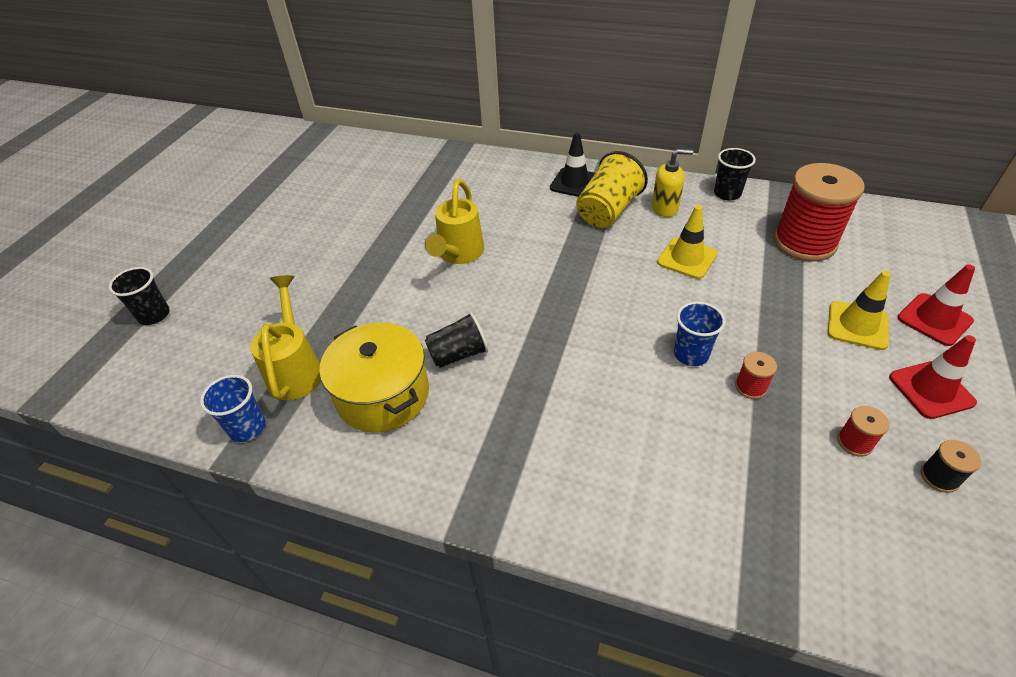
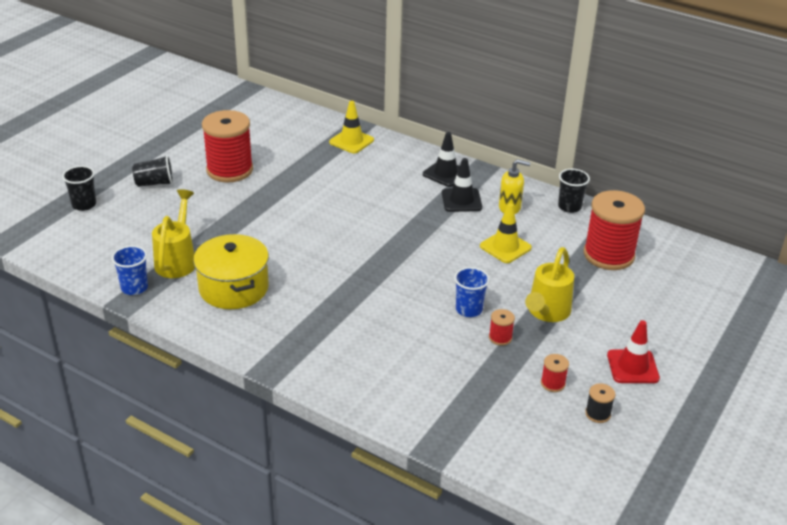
camera: 10 degrees right, 10 degrees down
yellow watering can [425,179,484,264] -> yellow watering can moved to [525,247,574,322]
black cup [425,312,488,368] -> black cup moved to [132,155,174,187]
yellow cup [576,151,648,228] -> black traffic cone [442,158,482,212]
yellow traffic cone [828,271,891,350] -> yellow traffic cone moved to [329,101,374,153]
red traffic cone [898,264,975,346] -> none
none -> red spool [202,110,253,183]

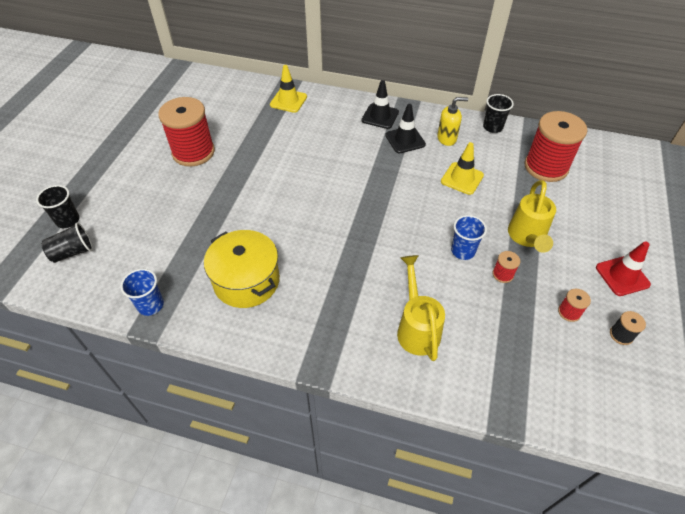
camera: 15 degrees left, 15 degrees up
black cup [132,155,174,187] -> black cup moved to [41,222,93,263]
yellow watering can [152,189,195,278] -> yellow watering can moved to [397,255,445,361]

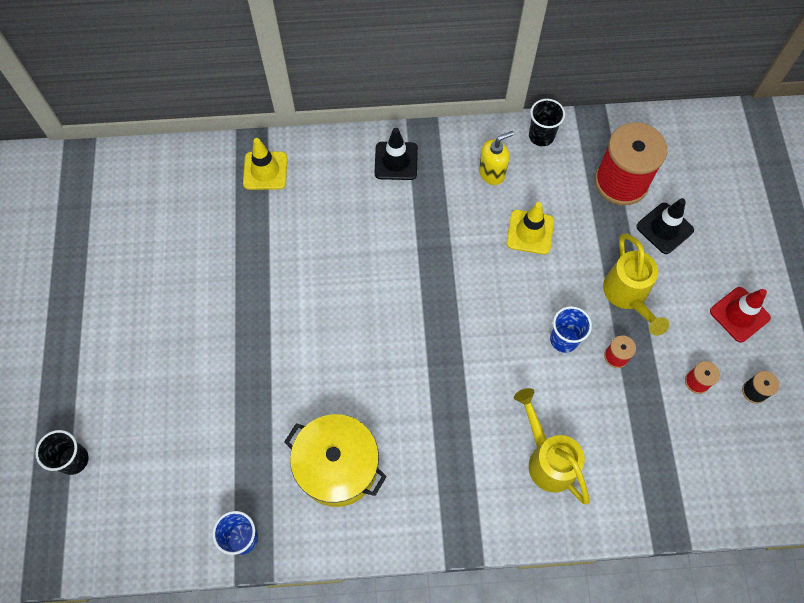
camera: 20 degrees left, 15 degrees up
black cup [41,222,93,263] -> none
red spool [158,97,215,167] -> none
black traffic cone [385,104,426,154] -> black traffic cone moved to [636,198,694,254]

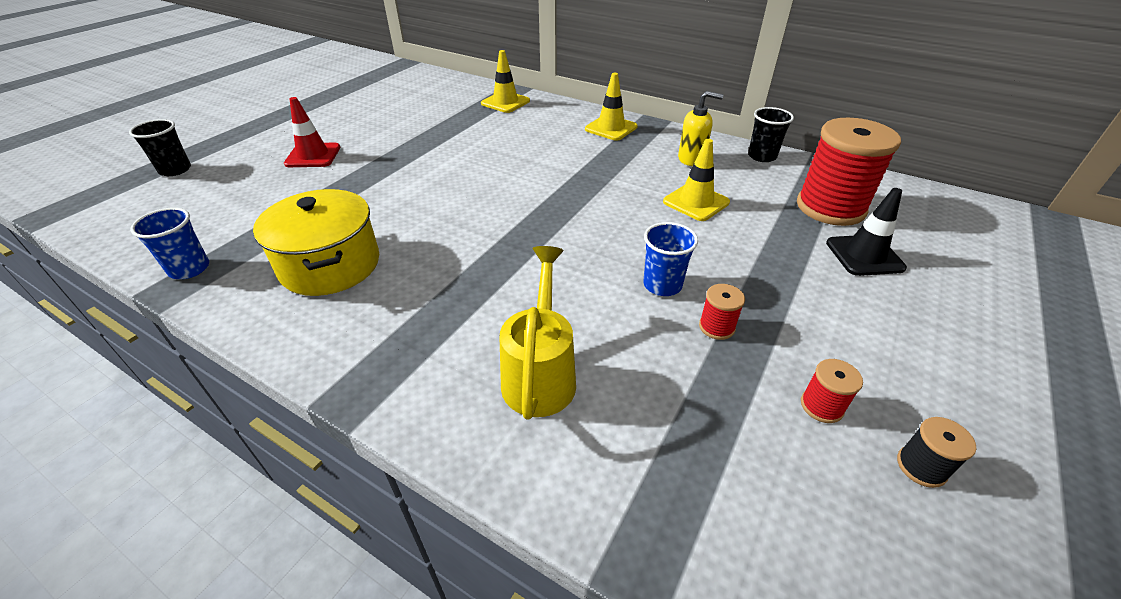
camera: 35 degrees right, 25 degrees down
black traffic cone [374,128,418,180] -> yellow traffic cone [585,73,638,141]
yellow watering can [603,233,669,336] -> none
red traffic cone [710,287,771,343] -> red traffic cone moved to [284,97,340,167]

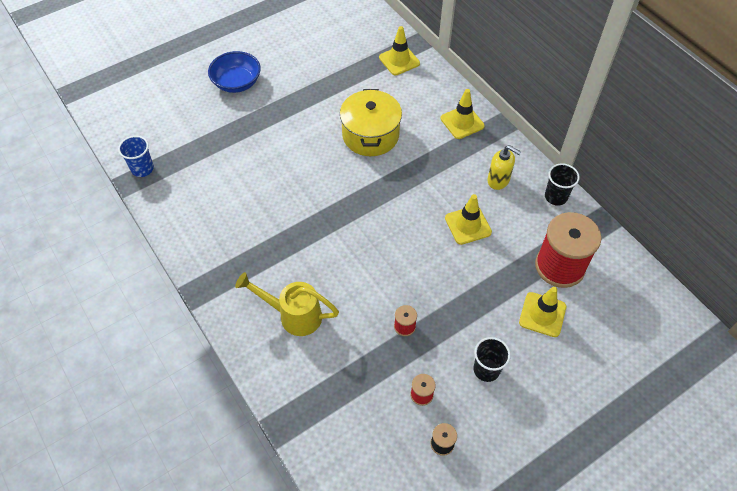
camera: 25 degrees right, 15 degrees up
black cup [129,119,191,176] -> black cup moved to [473,337,511,382]
yellow pot [253,189,379,296] -> yellow pot moved to [340,89,402,156]
red traffic cone [284,97,340,167] -> blue bowl [208,51,261,93]
yellow watering can [499,246,576,419] -> yellow watering can turned 105 degrees counterclockwise [235,272,339,336]
blue cup [643,222,698,296] -> none
black traffic cone [826,188,907,276] -> yellow traffic cone [519,287,566,337]

